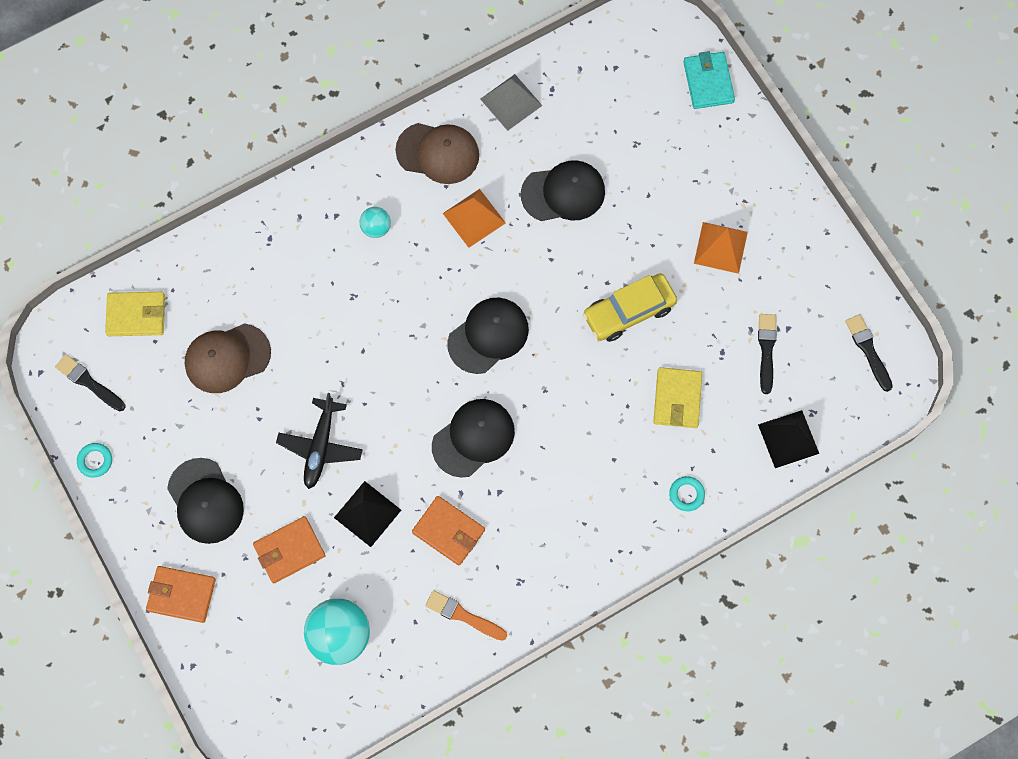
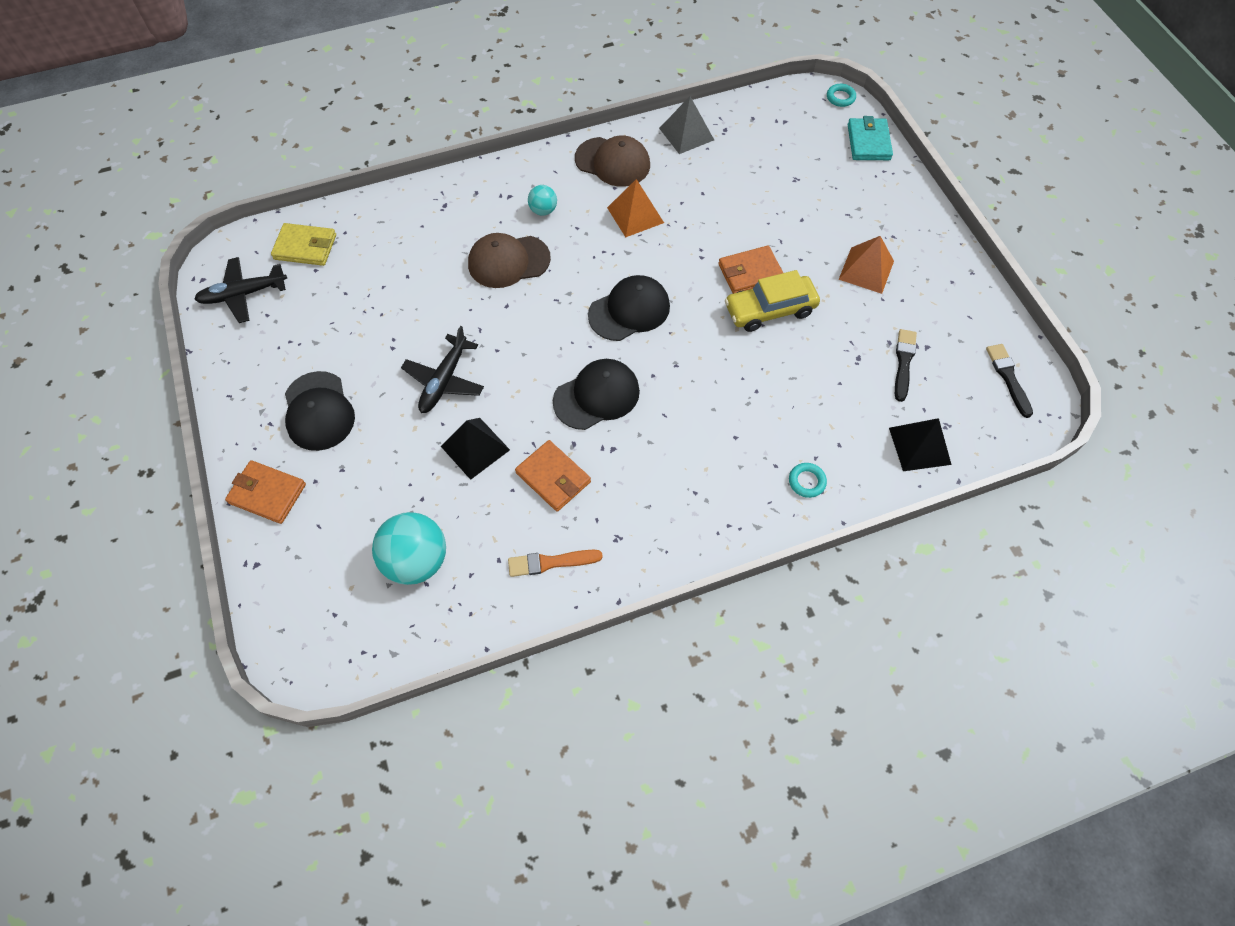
camera: 10 degrees right, 10 degrees down
black brush [55,354,125,411] -> black plane [194,257,287,323]
turquoise ring [77,443,112,478] -> turquoise ring moved to [827,84,856,107]
brown cap [185,323,271,393] -> brown cap moved to [468,233,551,288]
orange wallet [253,516,326,583] -> orange wallet moved to [718,246,783,294]
orange brush [425,590,507,641] -> orange brush turned 45 degrees counterclockwise [508,549,603,577]
black cap [521,160,605,221] -> none
yellow wallet [653,367,702,428] -> none

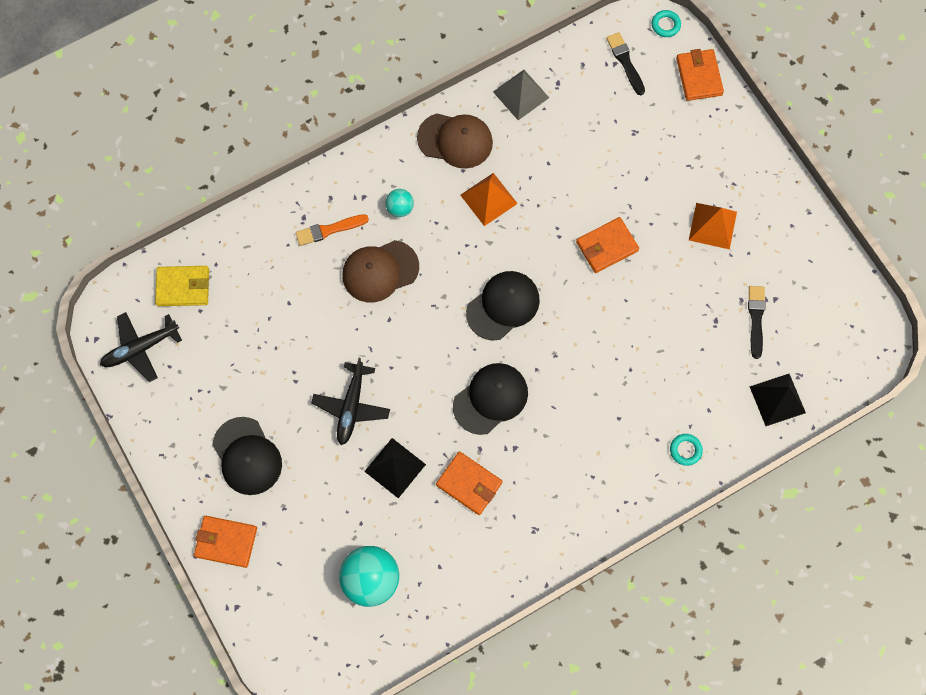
camera: 10 degrees left, 10 degrees up
orange brush [508,549,603,577] -> orange brush moved to [295,214,369,246]
yellow car [725,270,820,332] -> none
turquoise wallet [848,116,893,160] -> orange wallet [676,49,724,101]
black brush [986,344,1033,418] -> black brush moved to [606,32,645,95]

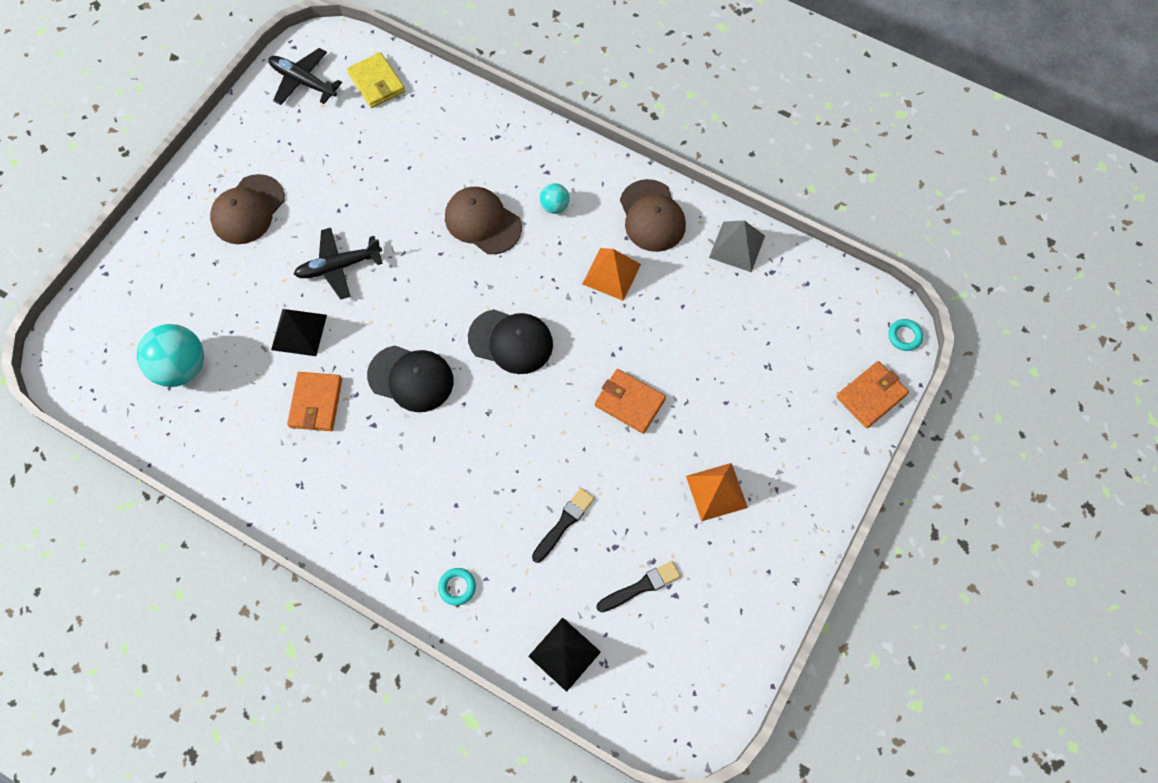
camera: 60 degrees right, 5 degrees down
orange wallet [194,516,257,568] -> none
black cap [212,417,282,495] -> brown cap [210,174,285,244]
orange brush [295,214,369,246] -> none
black brush [606,32,645,95] -> black brush moved to [532,488,595,563]

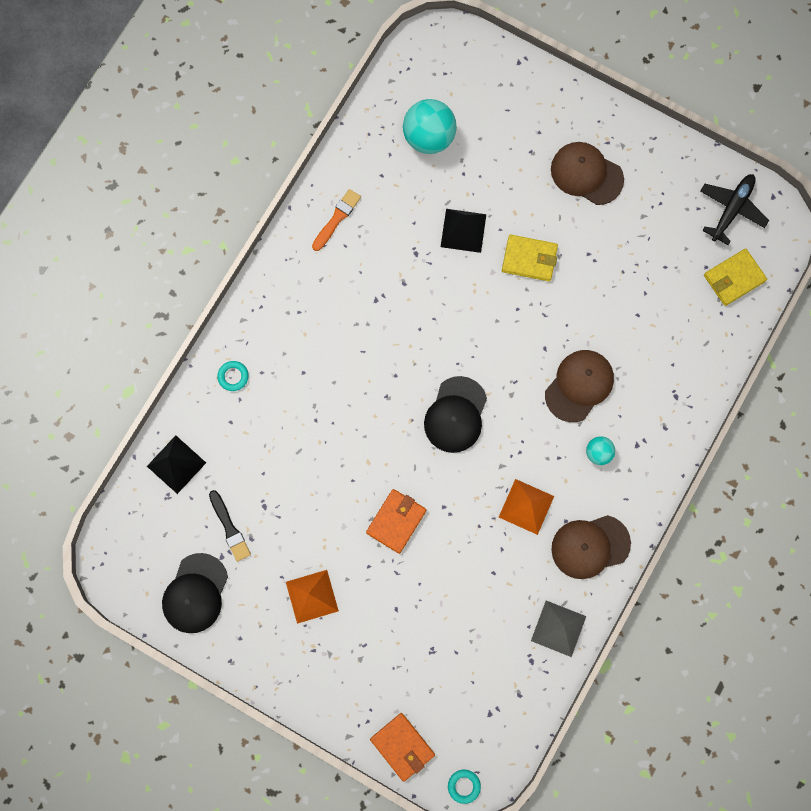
camera: 90 degrees right, 10 degrees up
orange wallet [287,372,342,431] -> none
black plane [294,228,383,300] -> yellow wallet [502,234,558,281]
black cap [367,345,454,412] -> black cap moved to [162,553,228,633]
black brush [532,488,595,563] -> none
none -> orange brush [312,189,361,251]

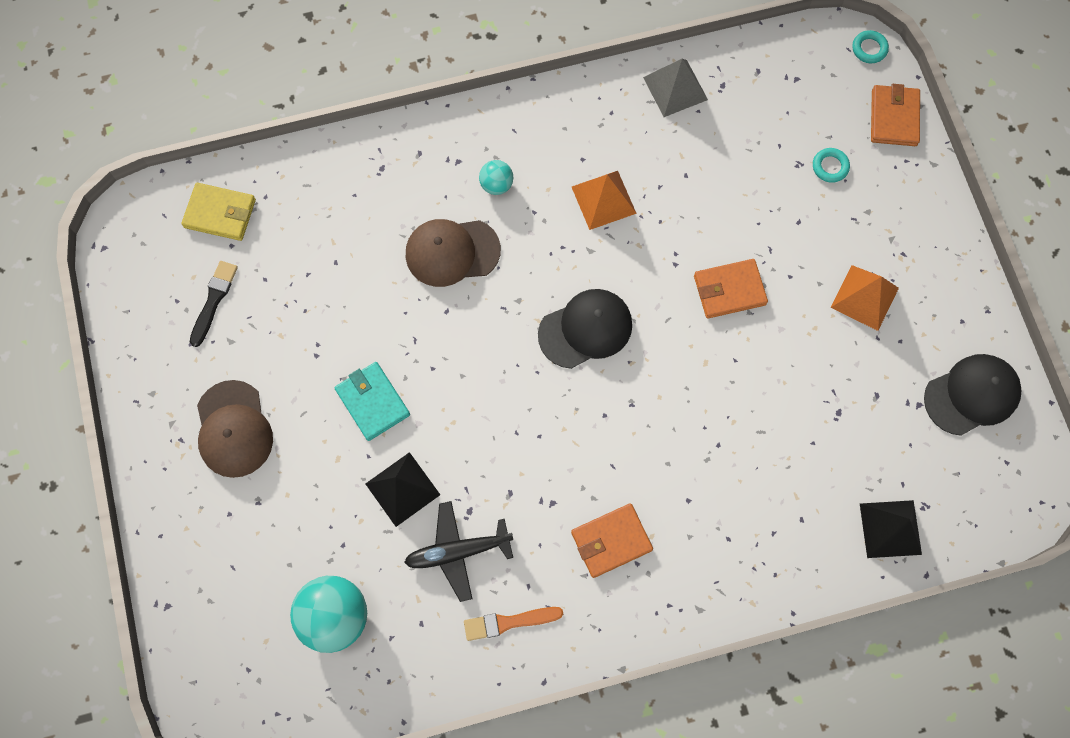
camera: 135 degrees left, 5 degrees down
black brush [209,490,251,562] -> black brush moved to [190,261,238,347]
turquoise ring [217,361,249,391] -> turquoise ring moved to [813,148,850,183]
yellow wallet [502,234,558,281] -> turquoise wallet [335,362,410,441]
brown cap [551,515,631,579] -> none
black plane [700,174,769,245] -> black plane moved to [404,501,513,602]
none -> orange wallet [571,503,653,578]

